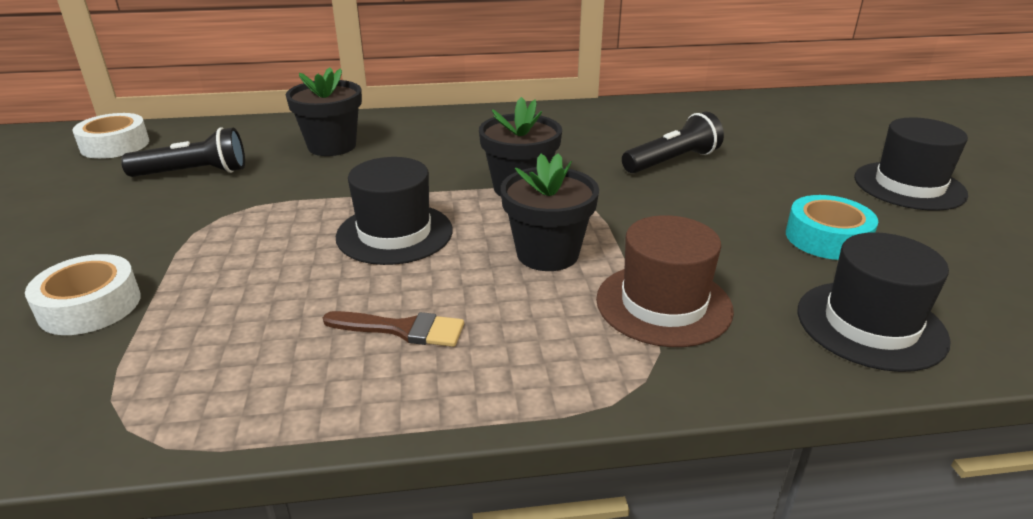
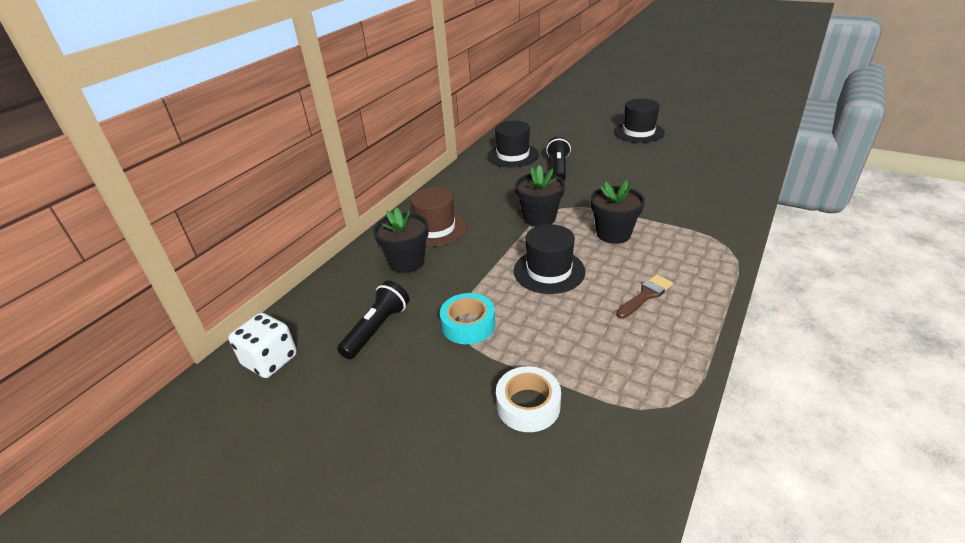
camera: 50 degrees left, 5 degrees up
white tape [72,113,149,159] -> white dice [228,313,297,378]
brown hat [596,215,734,347] -> brown hat moved to [410,187,467,247]
turquoise tape [786,195,878,260] -> turquoise tape moved to [440,293,495,344]
black hat [798,232,951,372] -> black hat moved to [487,121,539,167]

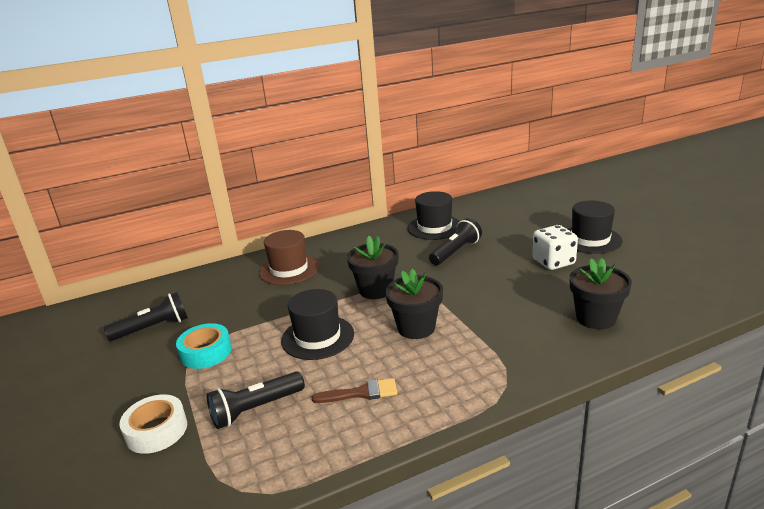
camera: 35 degrees right, 10 degrees down
white dice [228,313,297,378] -> white dice moved to [532,225,578,270]
black flower pot [374,207,429,273] -> black flower pot moved to [570,258,632,329]
none -> black flashlight [206,371,305,429]

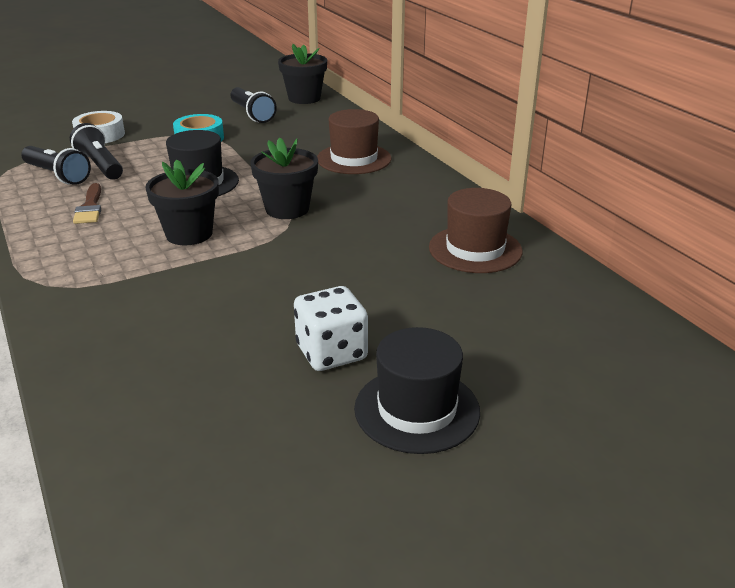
camera: 85 degrees right, 5 degrees up
black hat [407,191,460,240] -> brown hat [429,188,523,273]
black flashlight [429,218,482,265] -> black flashlight moved to [21,146,91,185]
black flower pot [570,258,632,329] -> black flower pot moved to [278,44,327,104]

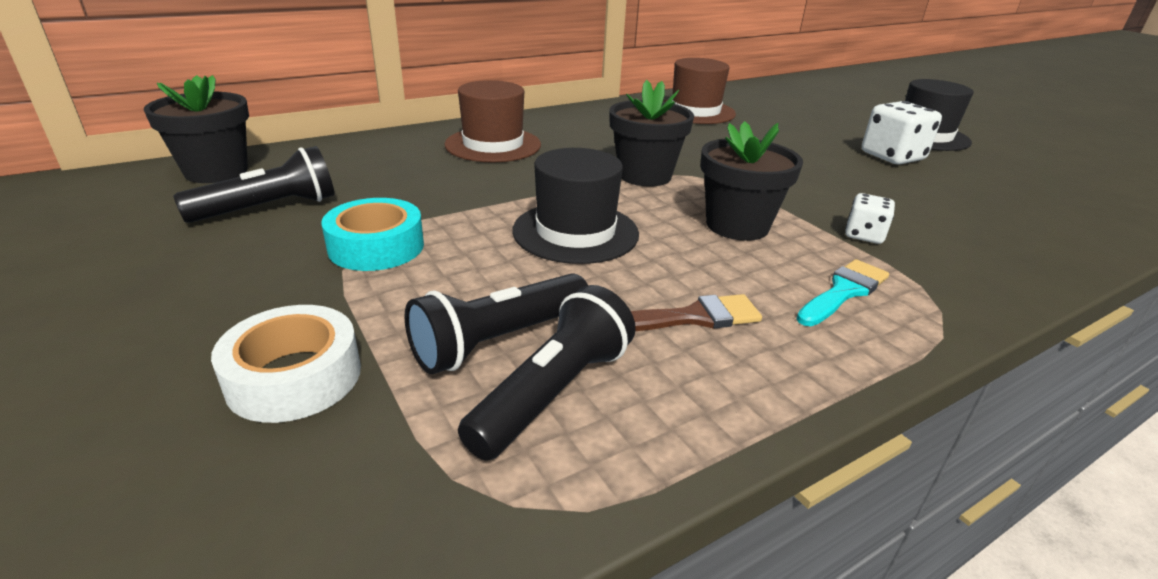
camera: 95 degrees left, 0 degrees up
none -> turquoise brush [796,259,889,326]
none -> white dice [845,193,895,244]

